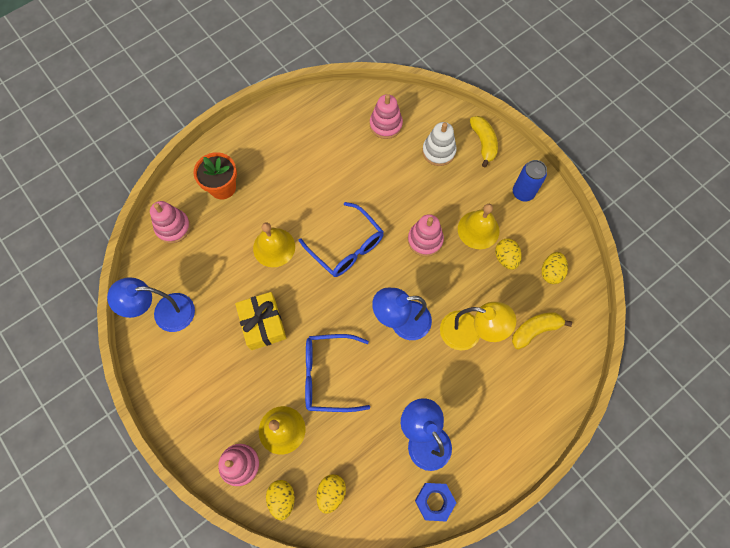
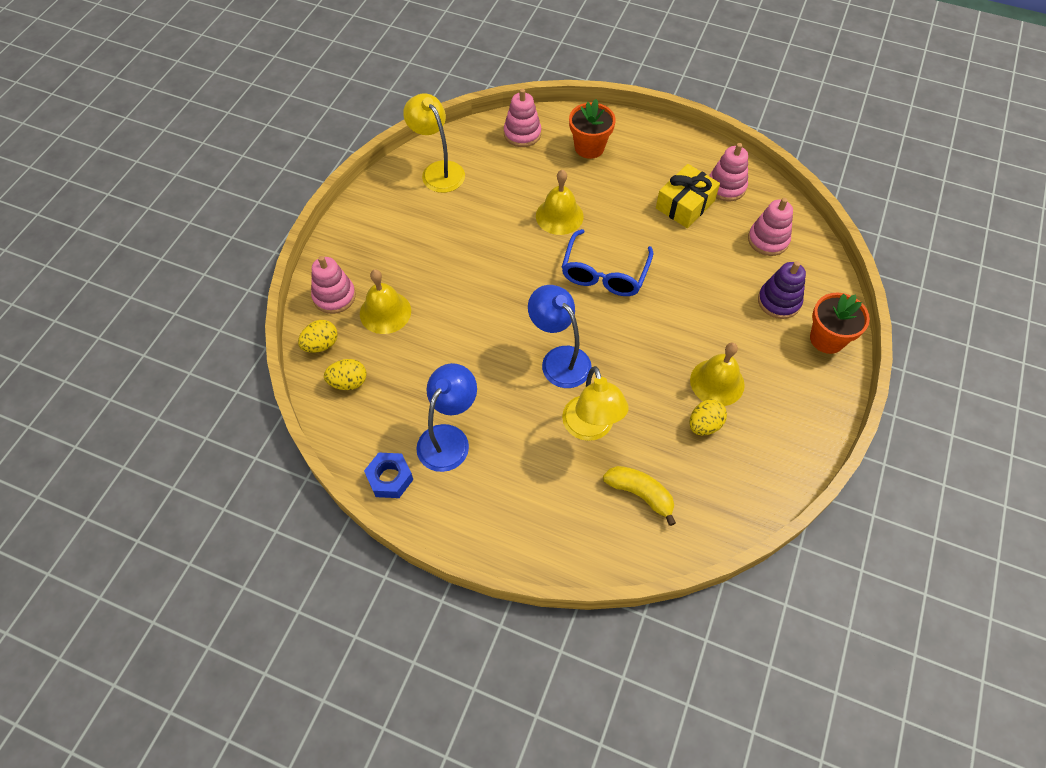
camera: 60 degrees right, 10 degrees down
blue lamp [107,277,195,332] -> yellow lamp [403,93,465,193]
yellow gift [235,292,287,350] -> yellow gift moved to [656,164,720,228]
blue glasses [305,334,370,412] -> none
pink stacking toy [408,214,444,256] -> pink stacking toy moved to [709,143,748,202]
white stacking toy [422,122,457,166] -> purple stacking toy [758,261,806,319]
yellow banana [470,116,498,167] -> orange flower pot [810,293,870,354]
blue can [513,160,547,201] -> none
yellow egg [542,252,568,284] -> none

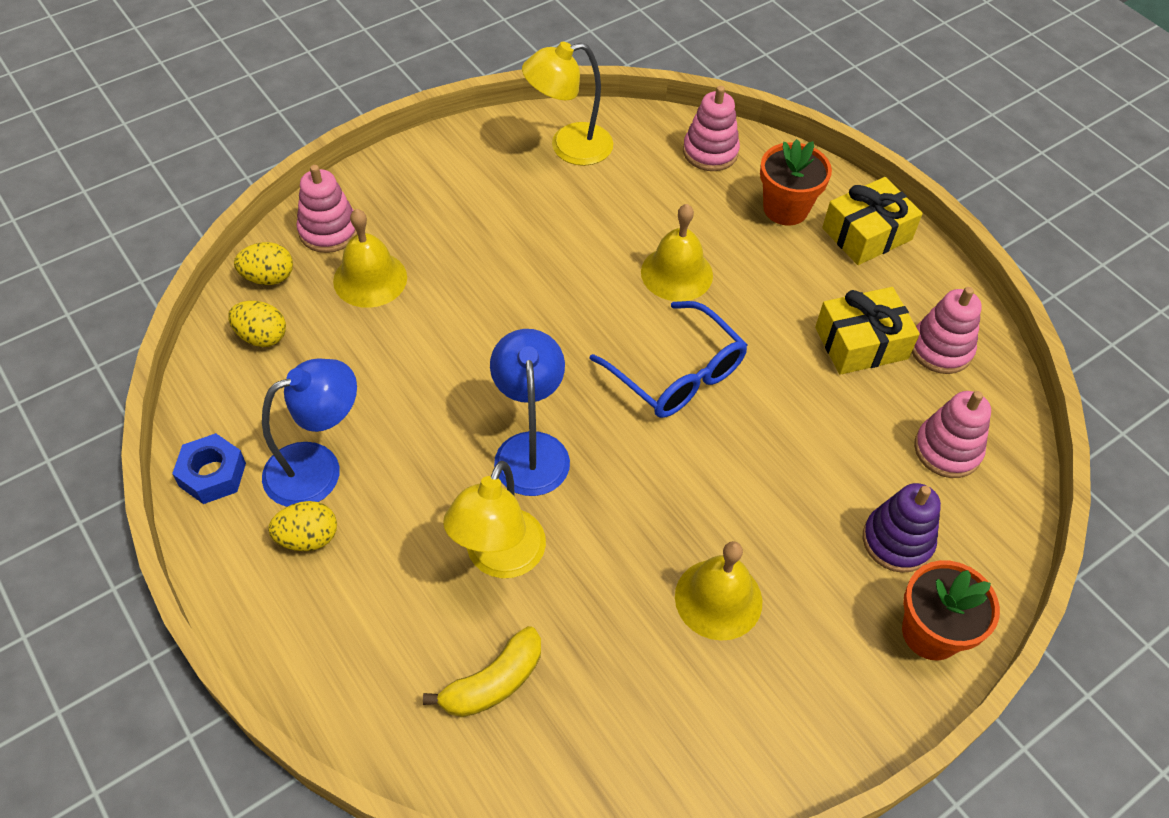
camera: 30 degrees right, 5 degrees down
yellow lamp [403,93,465,193] -> yellow lamp turned 105 degrees counterclockwise [522,42,613,166]
blue glasses [562,229,653,296] -> blue glasses turned 90 degrees counterclockwise [590,301,747,418]
yellow banana [603,466,676,526] -> yellow banana turned 75 degrees clockwise [423,626,541,717]
yellow egg [689,399,727,435] -> yellow egg moved to [268,501,337,551]
none -> yellow gift [822,177,923,265]

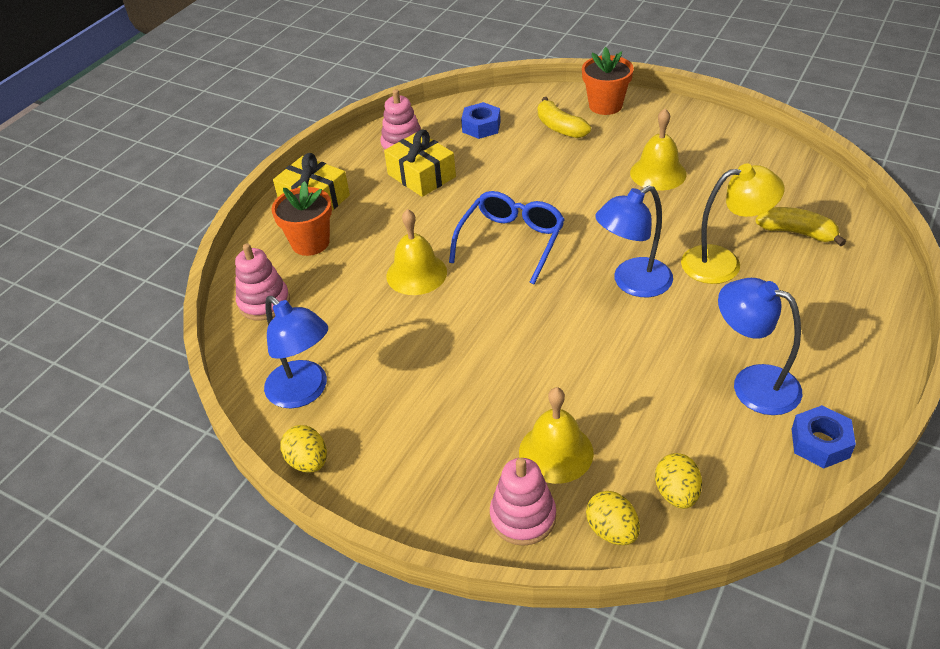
camera: 110 degrees left, 10 degrees down
yellow egg [268,501,337,551] -> yellow egg moved to [280,425,327,473]
yellow lamp [522,42,613,166] -> blue lamp [264,296,328,408]
purple stacking toy [863,483,941,573] -> yellow banana [538,97,591,138]
pink stacking toy [914,391,991,478] -> blue nut [461,102,501,139]

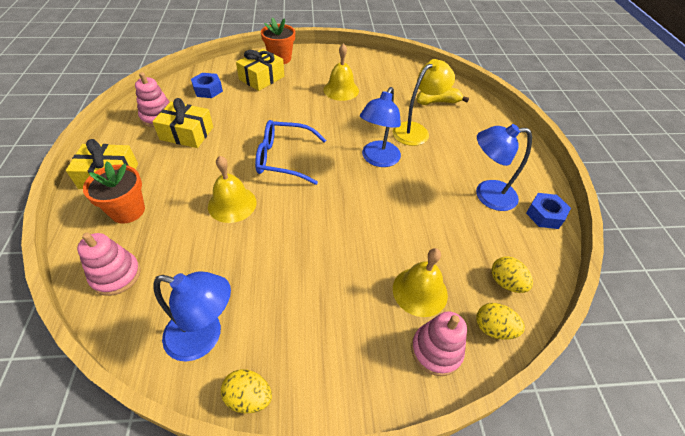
camera: 40 degrees left, 5 degrees up
blue glasses [449,191,565,284] -> blue glasses turned 75 degrees counterclockwise [255,120,326,185]
yellow banana [538,97,591,138] -> yellow gift [236,49,284,91]

